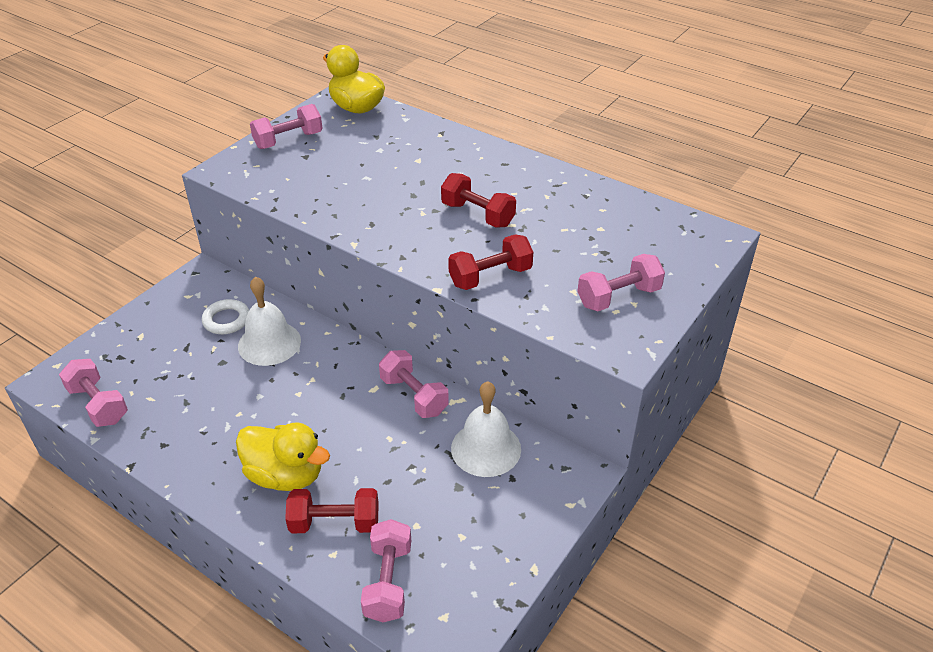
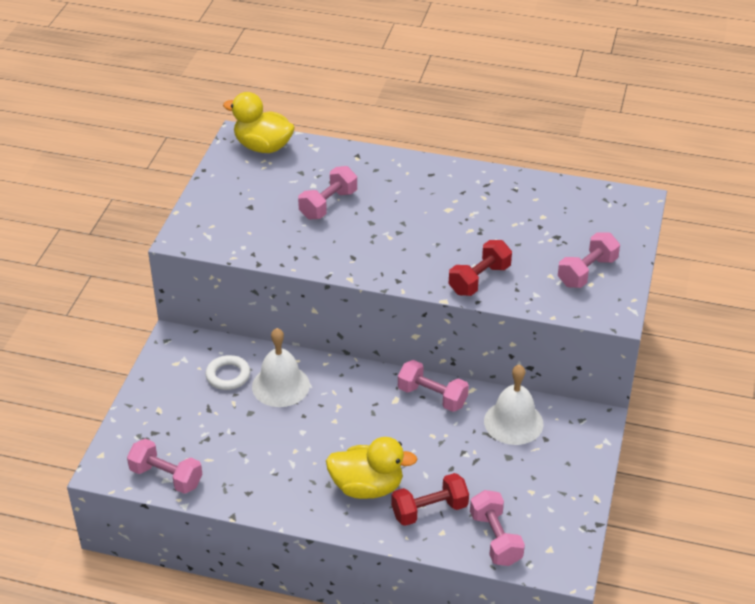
camera: 20 degrees left, 0 degrees up
pink dumbbell [250,104,323,149] -> pink dumbbell moved to [298,166,357,220]
red dumbbell [441,173,516,227] -> none

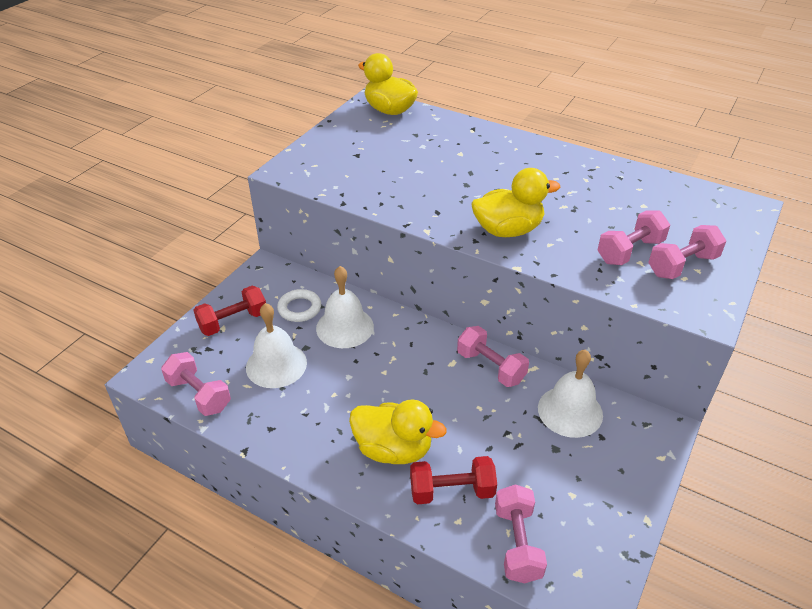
camera: 15 degrees right, 0 degrees up
pink dumbbell [298,166,357,220] -> pink dumbbell moved to [597,211,670,265]
red dumbbell [449,240,512,296] -> red dumbbell moved to [193,286,266,336]
none -> white bell [246,303,307,388]
none -> yellow duck [471,168,560,237]

